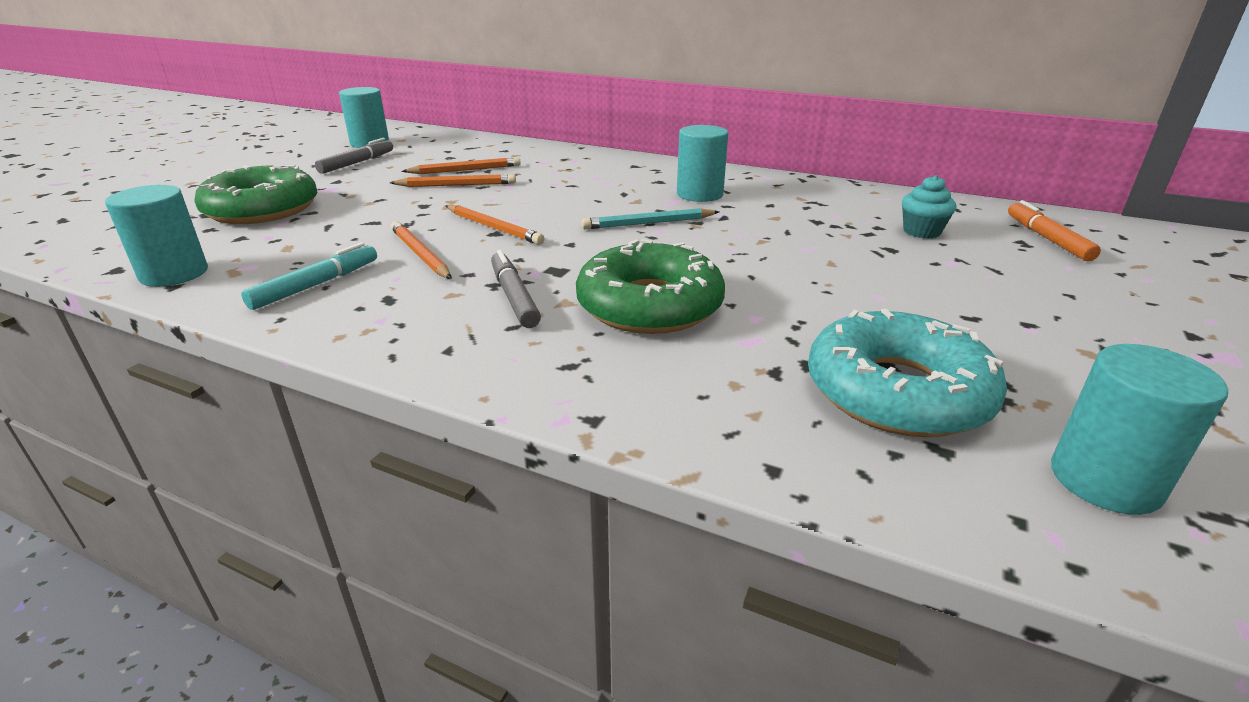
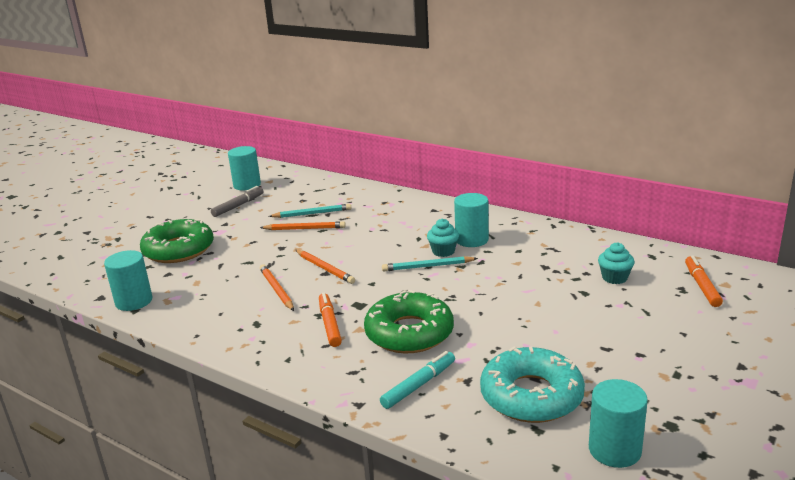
camera: 10 degrees right, 5 degrees down
turquoise marker [241,243,377,310] -> turquoise marker moved to [380,351,455,409]
orange pencil [401,157,521,174] -> turquoise pencil [269,204,351,218]
grey marker [491,250,541,328] -> orange marker [319,293,342,347]
none -> turquoise cupcake [427,219,459,257]

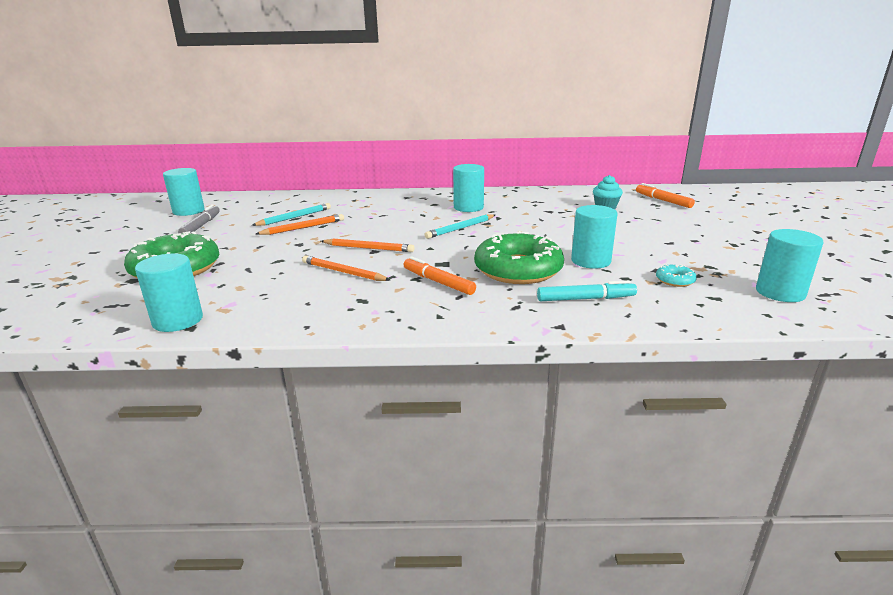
camera: 35 degrees left, 0 degrees up
turquoise marker [380,351,455,409] -> turquoise marker turned 75 degrees clockwise [537,280,637,301]
turquoise cupcake [427,219,459,257] -> none
turquoise donut [480,346,585,423] -> turquoise donut [656,265,697,287], size x0.41
none -> turquoise cylinder [571,205,618,269]

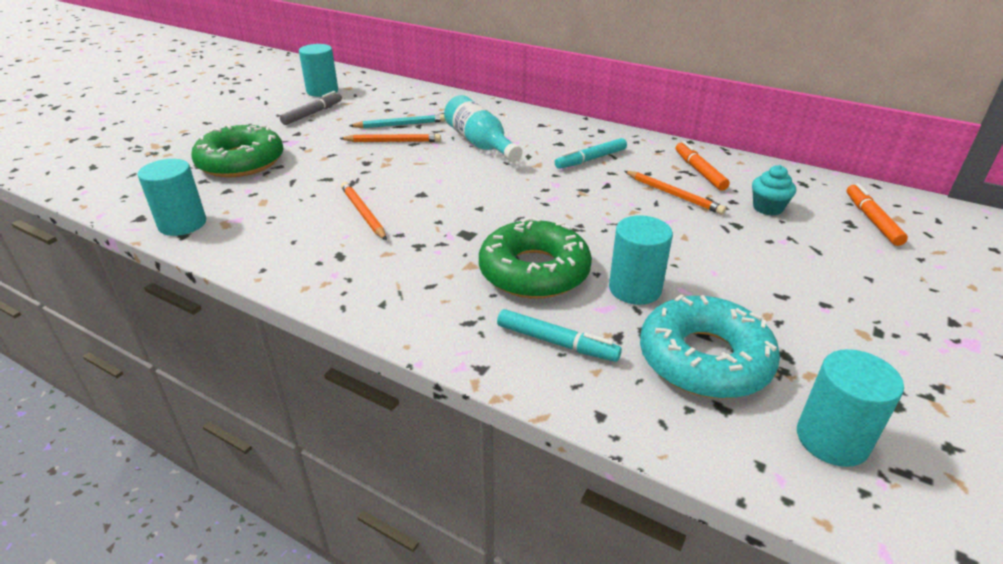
camera: 30 degrees right, 10 degrees up
orange pencil [321,239,415,252] -> orange pencil moved to [624,171,726,215]
orange marker [404,256,476,295] -> orange marker moved to [676,141,730,191]
turquoise pencil [424,214,495,239] -> none
turquoise cylinder [453,164,484,212] -> turquoise marker [555,138,627,169]
turquoise donut [656,265,697,287] -> turquoise donut [640,294,780,399], size x2.46
none -> turquoise bottle [444,95,522,162]

